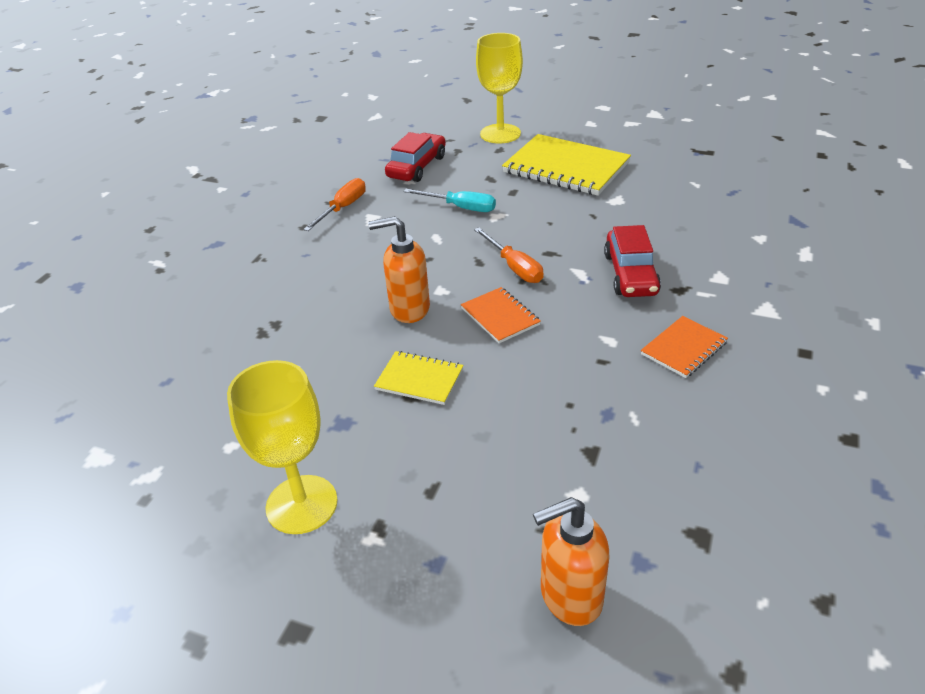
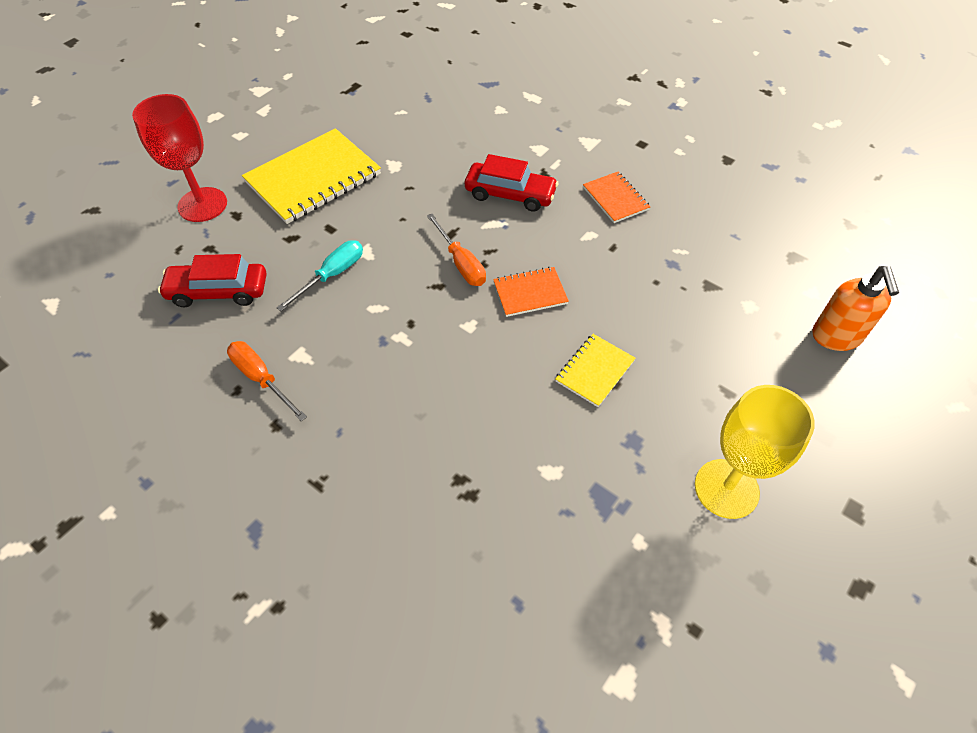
camera: 75 degrees left, 15 degrees up
orange soap dispenser [368,216,430,323] -> none
red car [385,132,446,182] -> red car turned 45 degrees counterclockwise [158,254,266,307]
orange screwdriver [474,228,543,283] -> orange screwdriver turned 75 degrees clockwise [427,214,486,286]
yellow goblet [476,33,523,144] -> red goblet [132,94,227,222]

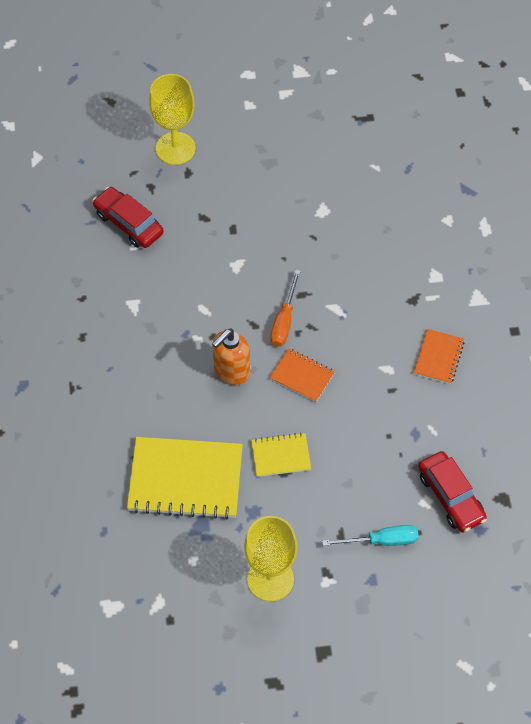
camera: 45 degrees right, 5 degrees up
red goblet [132,94,227,222] -> yellow goblet [149,74,196,165]
orange screwdriver [227,341,307,421] -> none
yellow notebook [242,128,381,224] -> yellow notebook moved to [127,437,243,519]
turquoise screwdriver [277,240,363,311] -> turquoise screwdriver moved to [322,525,419,546]
red car [465,154,558,212] -> red car moved to [418,451,487,533]
orange soap dispenser [812,266,899,351] -> orange soap dispenser moved to [212,329,250,385]

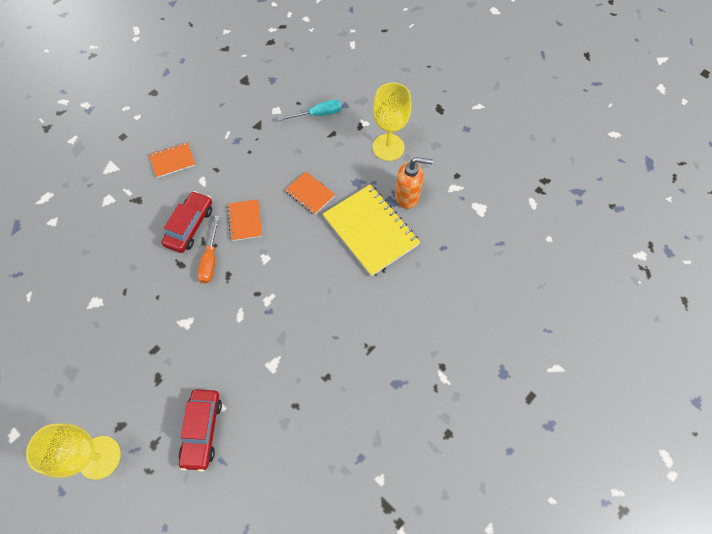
camera: 130 degrees left, 5 degrees up
orange soap dispenser [212,329,250,385] -> orange soap dispenser moved to [395,157,433,209]
yellow notebook [251,433,311,477] -> orange notebook [285,172,335,215]
orange screwdriver [270,270,301,346] -> orange screwdriver turned 120 degrees clockwise [197,216,220,283]
turquoise screwdriver [322,525,419,546] -> turquoise screwdriver turned 120 degrees clockwise [277,100,342,121]
red car [418,451,487,533] -> red car moved to [162,191,212,253]

